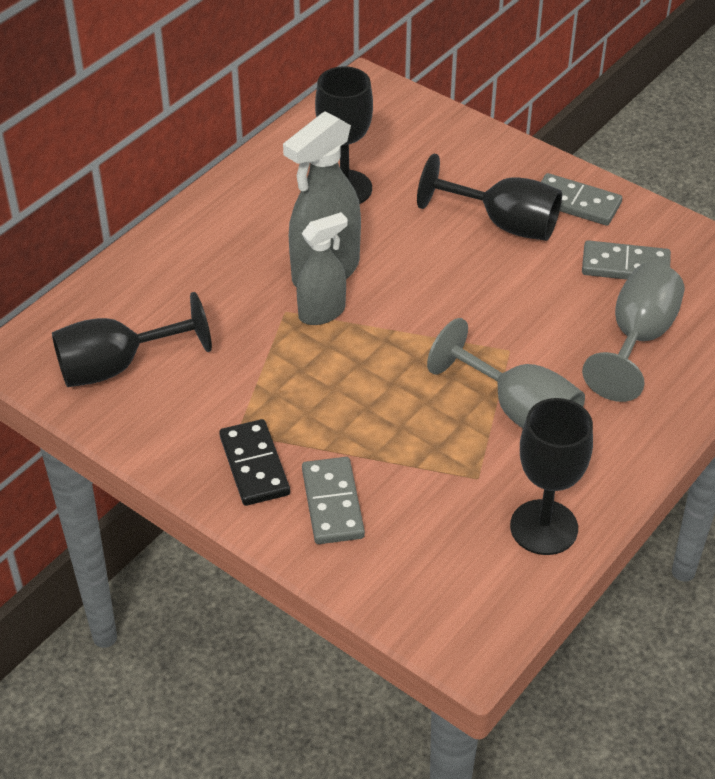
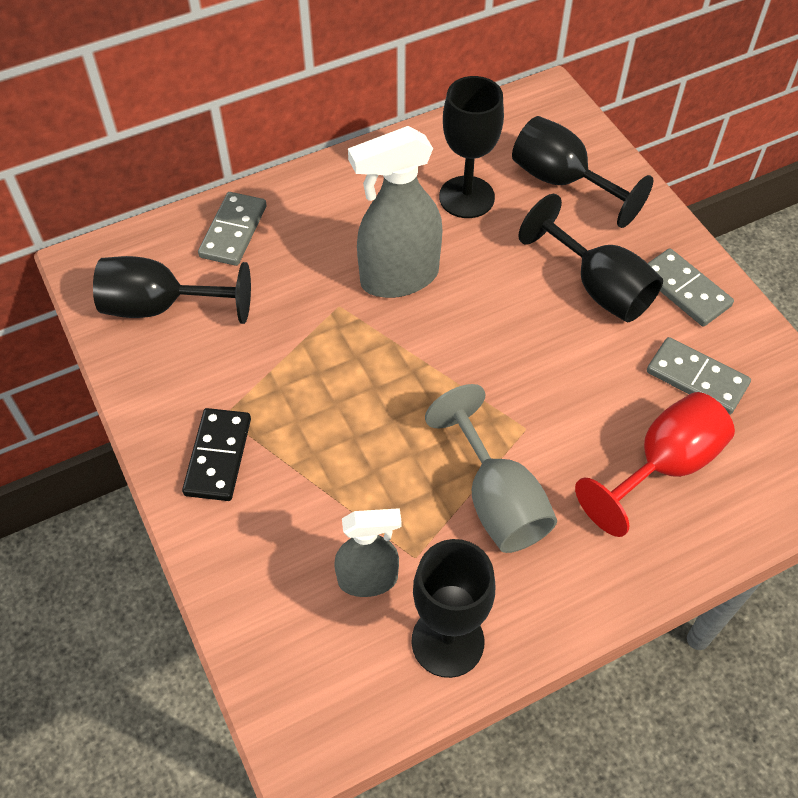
camera: 25 degrees right, 10 degrees up
grey spray bottle [297,212,348,325] -> grey spray bottle moved to [334,508,402,597]
grey domino [302,457,365,544] -> grey domino moved to [198,192,267,266]
grey goblet [582,262,685,402] -> red goblet [575,392,735,537]
none -> black goblet [512,116,653,228]

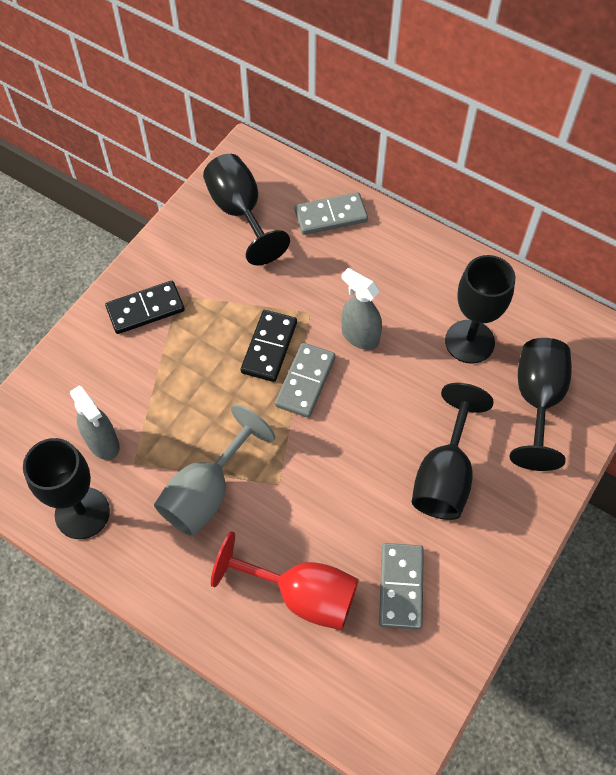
camera: 60 degrees right, 5 degrees up
grey spray bottle [348,126,443,298] -> grey spray bottle [341,268,382,350], size x0.61
grey domino [648,248,734,327] -> grey domino moved to [275,343,336,418]
none -> black domino [241,310,297,382]

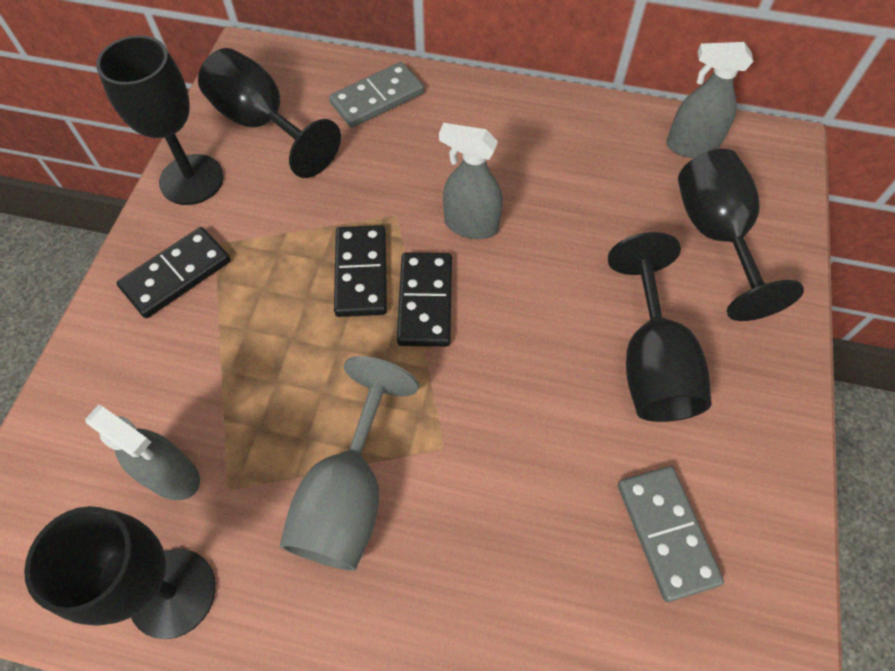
camera: 20 degrees left, 0 degrees up
red goblet [211,531,359,630] -> none
grey domino [275,343,336,418] -> black domino [397,252,452,347]
black goblet [445,255,515,364] -> black goblet moved to [96,35,224,205]
none -> grey spray bottle [666,42,753,158]

